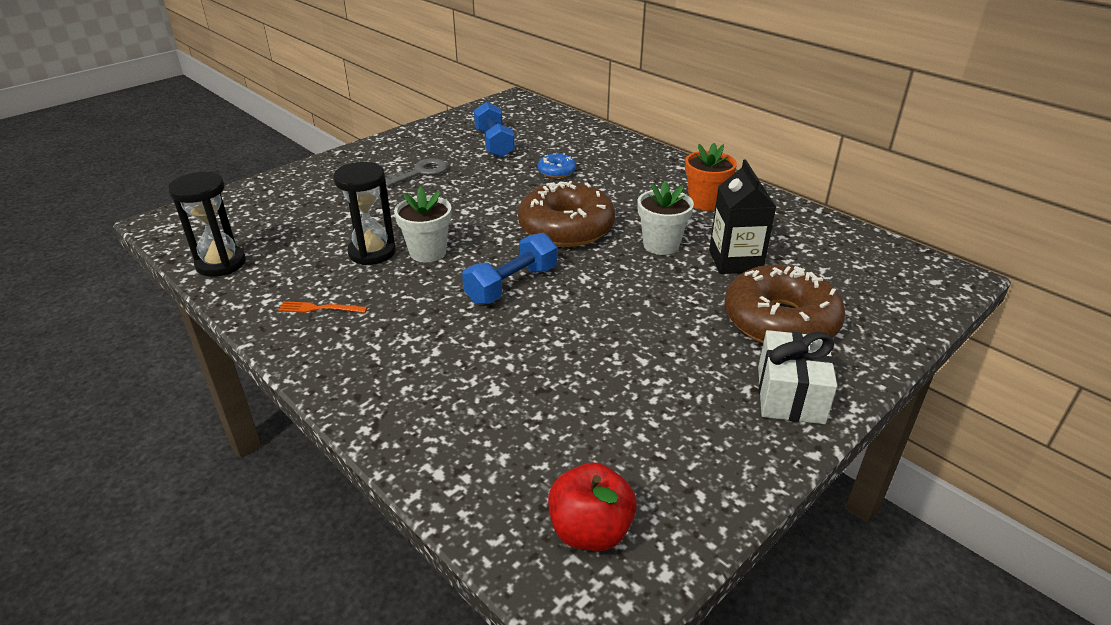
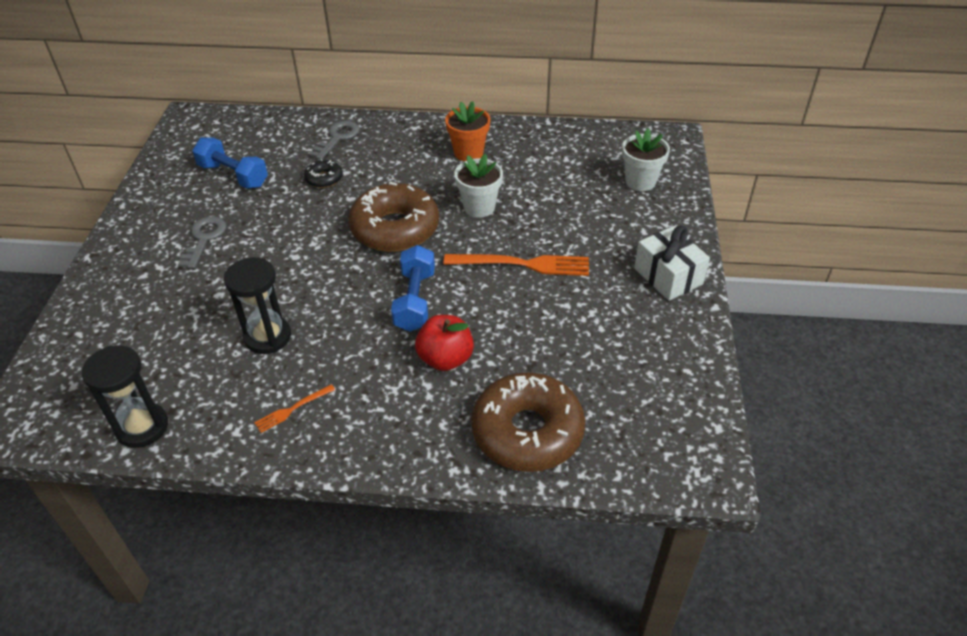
camera: 40 degrees left, 10 degrees up
white flower pot [394,186,452,262] -> white flower pot moved to [622,128,670,191]
blue donut [538,153,576,178] -> black donut [304,159,343,188]
red apple [548,462,637,551] -> red apple moved to [415,315,474,371]
black carton [709,160,776,274] -> none
brown donut [725,265,846,343] -> brown donut moved to [471,372,585,472]
none -> grey key [309,121,359,160]
none -> orange fork [444,254,589,276]

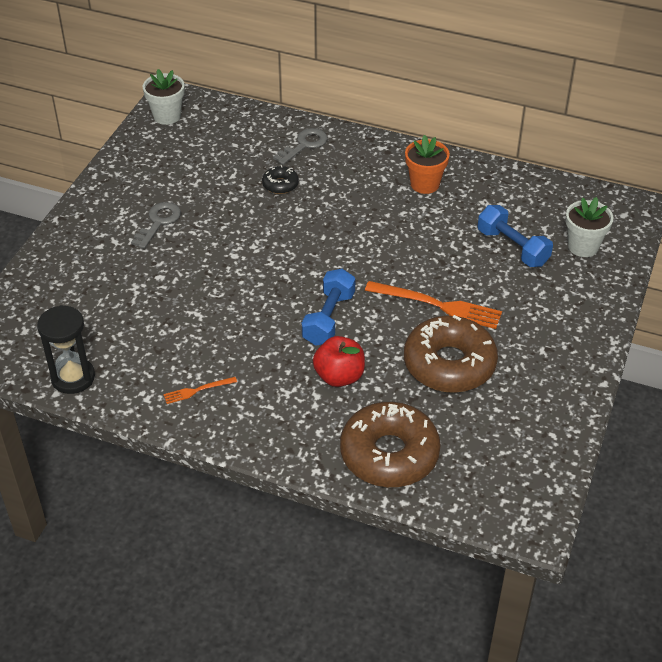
camera: 15 degrees right, 0 degrees up
blue dumbbell [192,138,268,188] -> blue dumbbell moved to [478,205,553,267]
black hourglass [224,257,291,354] -> none
brown donut [348,182,439,252] -> brown donut moved to [404,315,498,393]
white flower pot [454,154,503,218] -> white flower pot moved to [143,69,185,125]
white gift [634,226,710,301] -> none

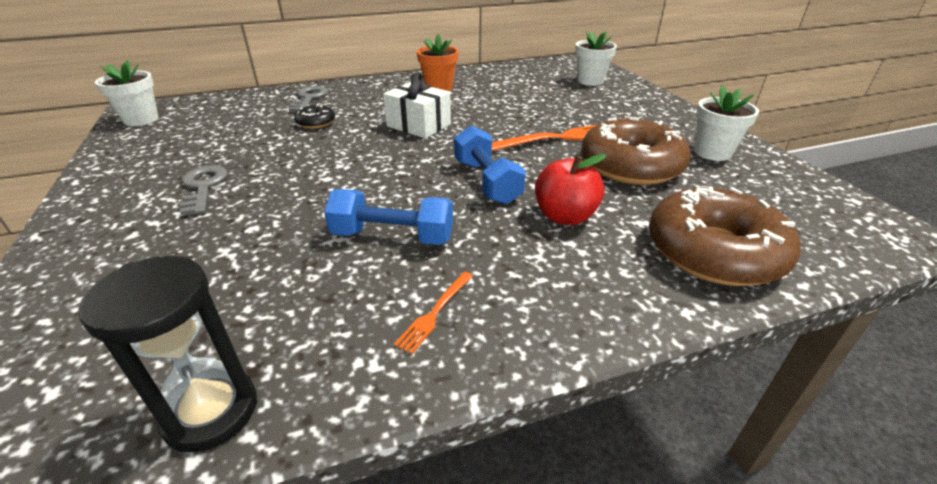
camera: 40 degrees left, 10 degrees down
blue dumbbell [478,205,553,267] -> blue dumbbell moved to [324,189,453,245]
none -> white gift [383,72,451,139]
none -> white flower pot [694,85,759,161]

